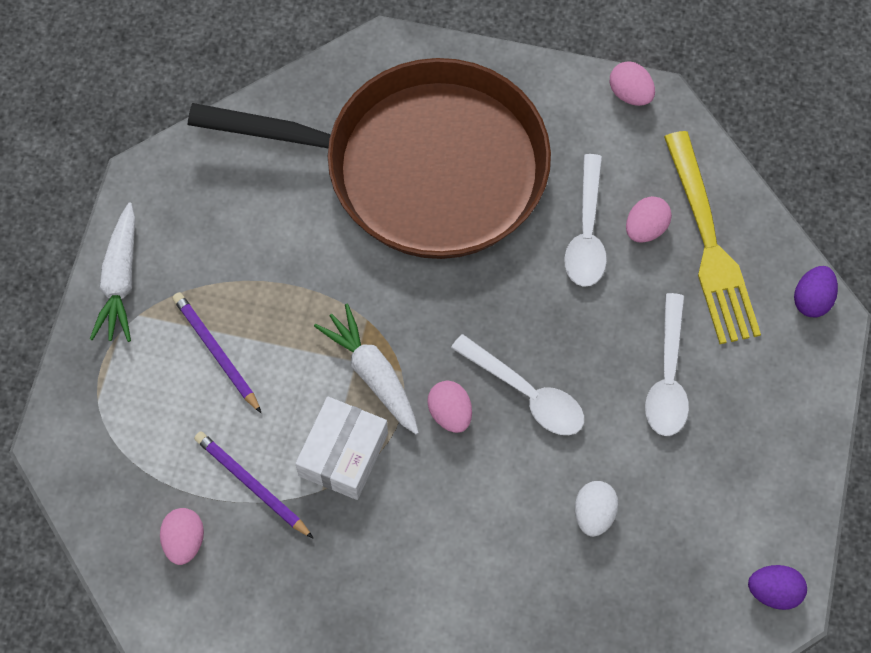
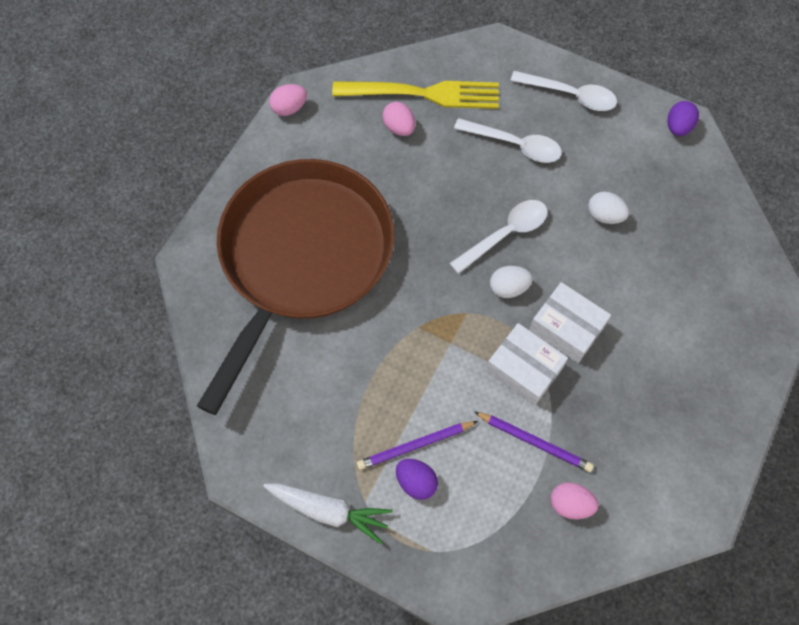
camera: 75 degrees left, 0 degrees up
purple pencil [194,431,313,538] -> purple pencil turned 120 degrees counterclockwise [474,411,594,472]
white carrot [314,304,419,435] -> none
pink egg [427,381,472,433] -> white egg [490,266,533,298]
white spoon [564,154,607,287] -> white spoon moved to [510,71,617,111]
purple egg [794,266,838,317] -> purple egg moved to [396,459,438,500]
none -> white box [529,282,611,363]

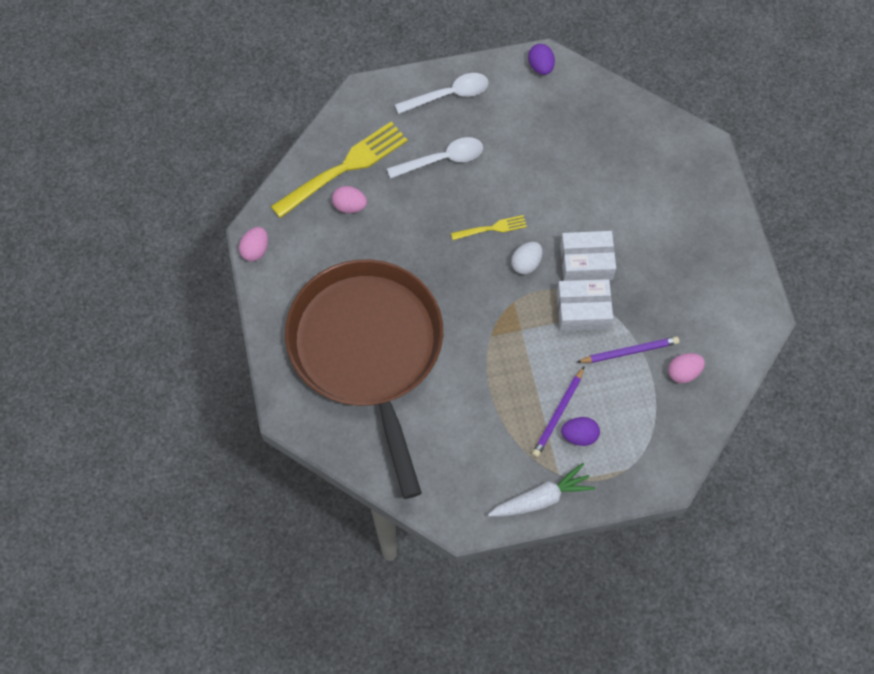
camera: 40 degrees left, 0 degrees up
white spoon [449,200,548,274] -> yellow fork [451,215,527,240]
white egg [588,192,629,224] -> none

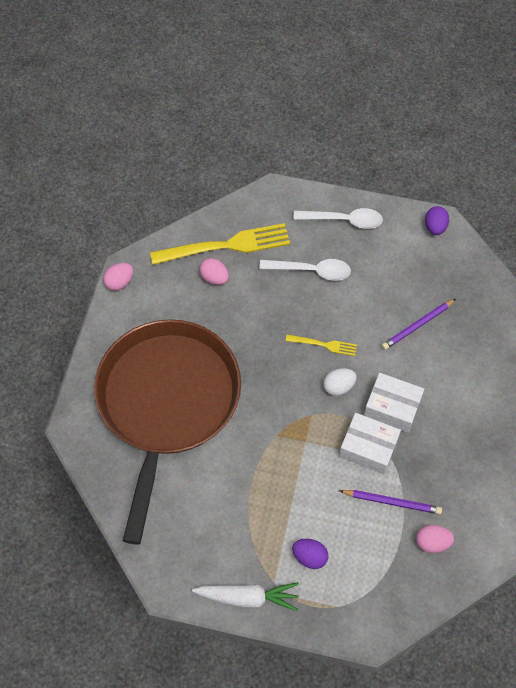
camera: 25 degrees right, 5 degrees down
purple pencil [532,366,585,457] -> purple pencil moved to [382,299,456,350]

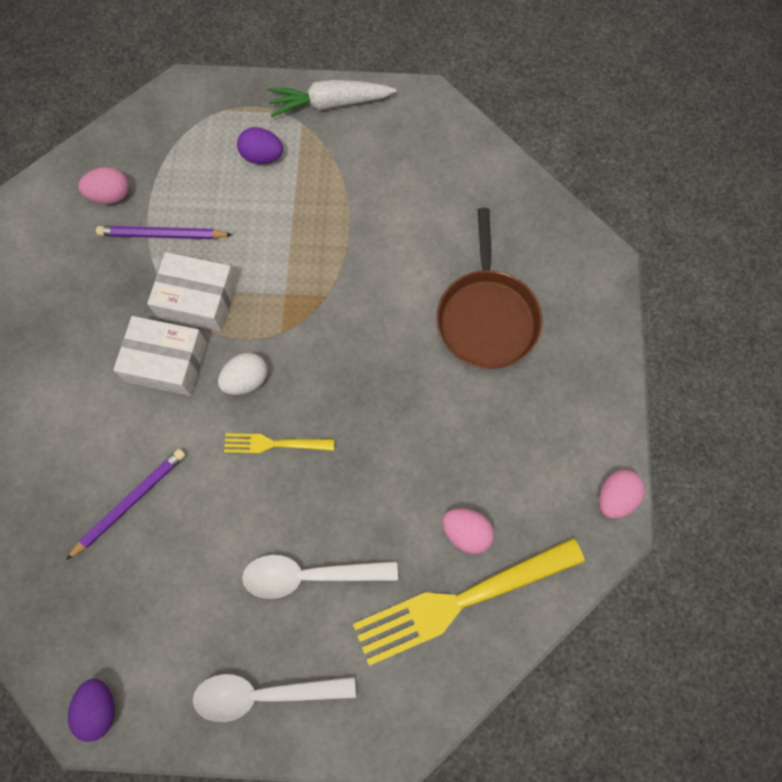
camera: 170 degrees right, 10 degrees up
brown pan [94,319,241,544] -> brown pan [436,208,542,369], size x0.50

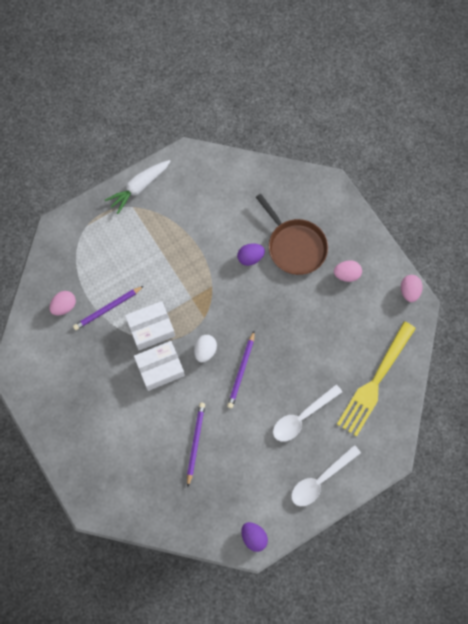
camera: 35 degrees left, 0 degrees up
yellow fork [224,433,334,454] -> purple pencil [227,330,255,408]
purple egg [237,127,283,164] -> purple egg moved to [237,244,265,266]
pink egg [442,508,494,554] -> pink egg moved to [334,260,362,282]

